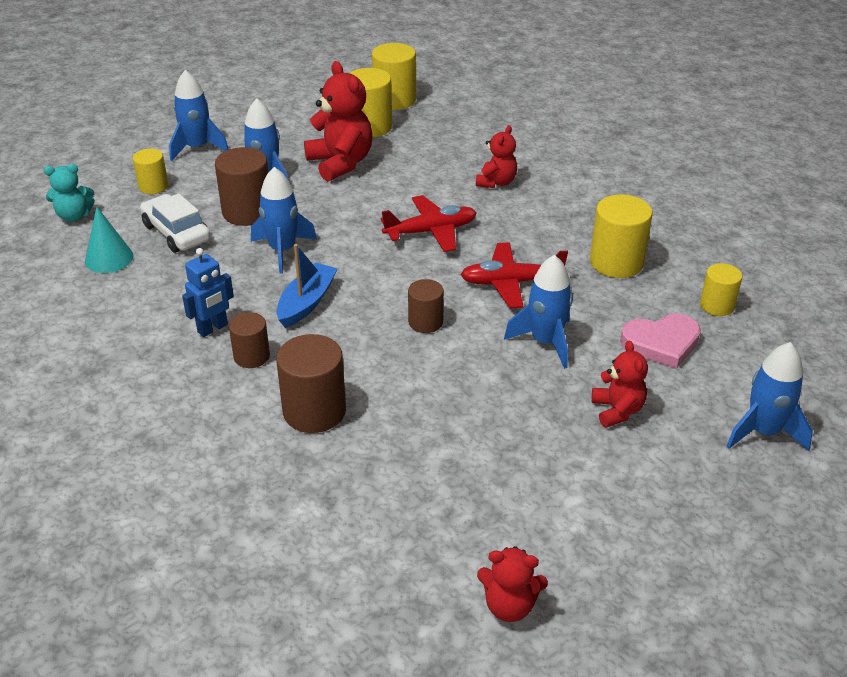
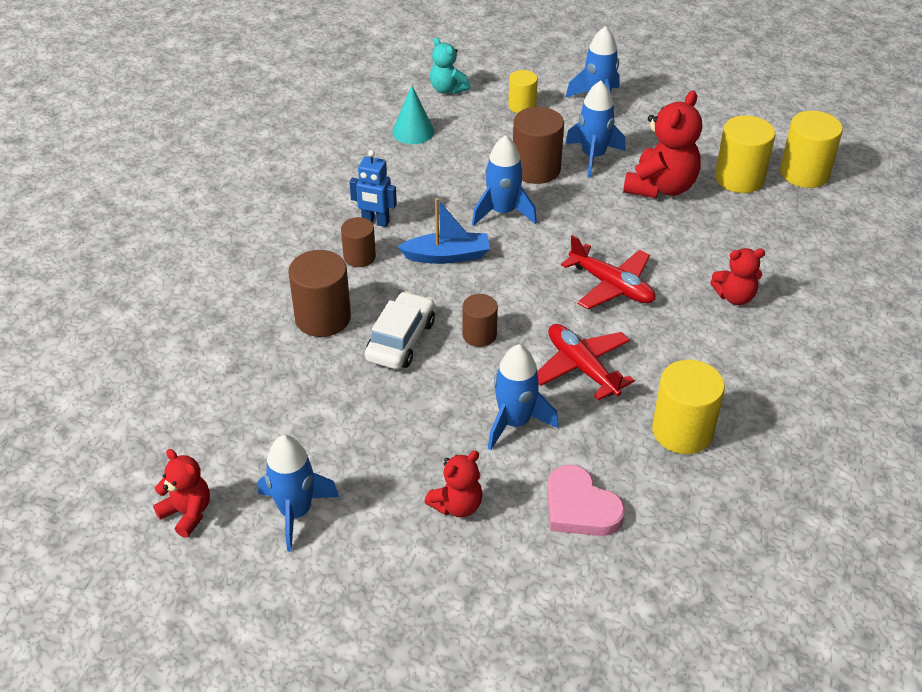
camera: 60 degrees right, 5 degrees up
white car [140,193,211,253] -> white car moved to [365,291,435,369]
red teddy bear [477,546,548,622] -> red teddy bear turned 150 degrees clockwise [153,449,210,538]
yellow cylinder [700,263,742,316] -> none
blue rocket [726,342,813,451] -> blue rocket moved to [258,435,339,551]

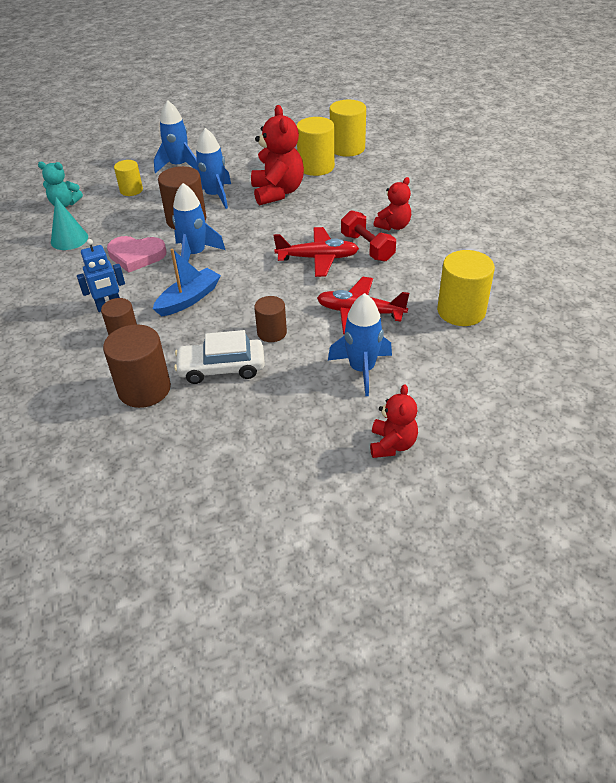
camera: 40 degrees left, 0 degrees up
red teddy bear [153,449,210,538] -> none
blue rocket [258,435,339,551] -> none
white car [365,291,435,369] -> white car turned 75 degrees counterclockwise [174,330,265,384]
pink heart [547,465,625,536] -> pink heart moved to [107,236,167,273]
none -> red dumbbell [341,210,396,262]

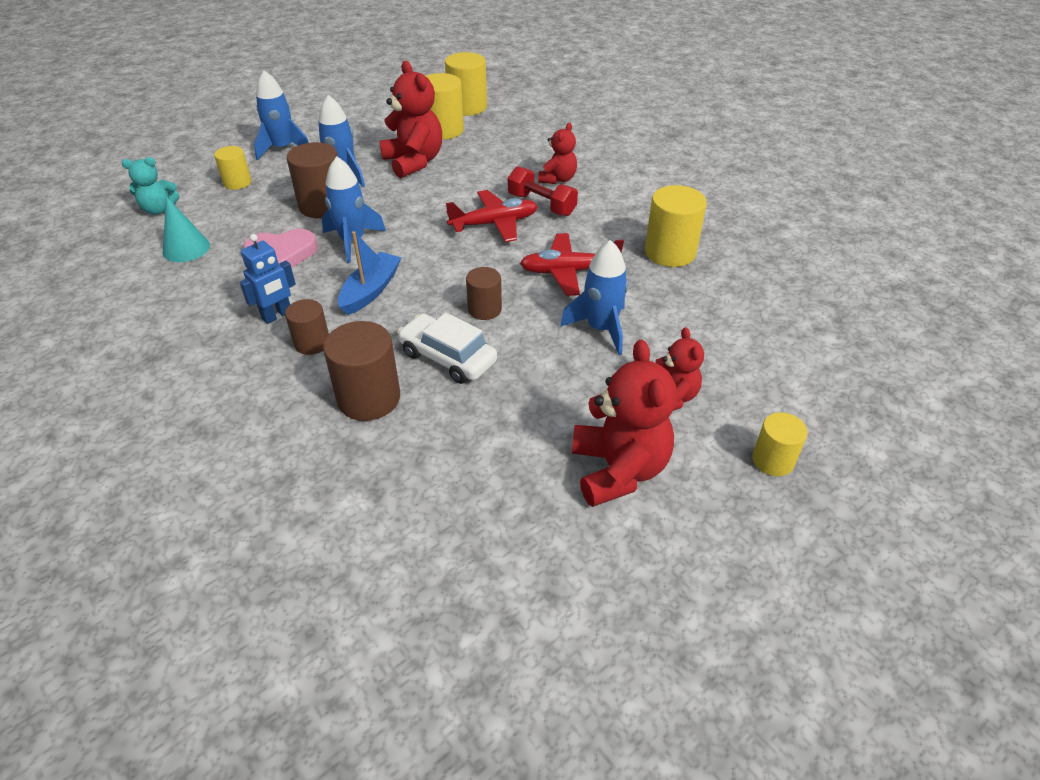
camera: 20 degrees left, 0 degrees up
white car [174,330,265,384] -> white car turned 60 degrees clockwise [397,313,497,384]
none -> red teddy bear [572,340,677,507]
none -> yellow cylinder [752,412,808,476]

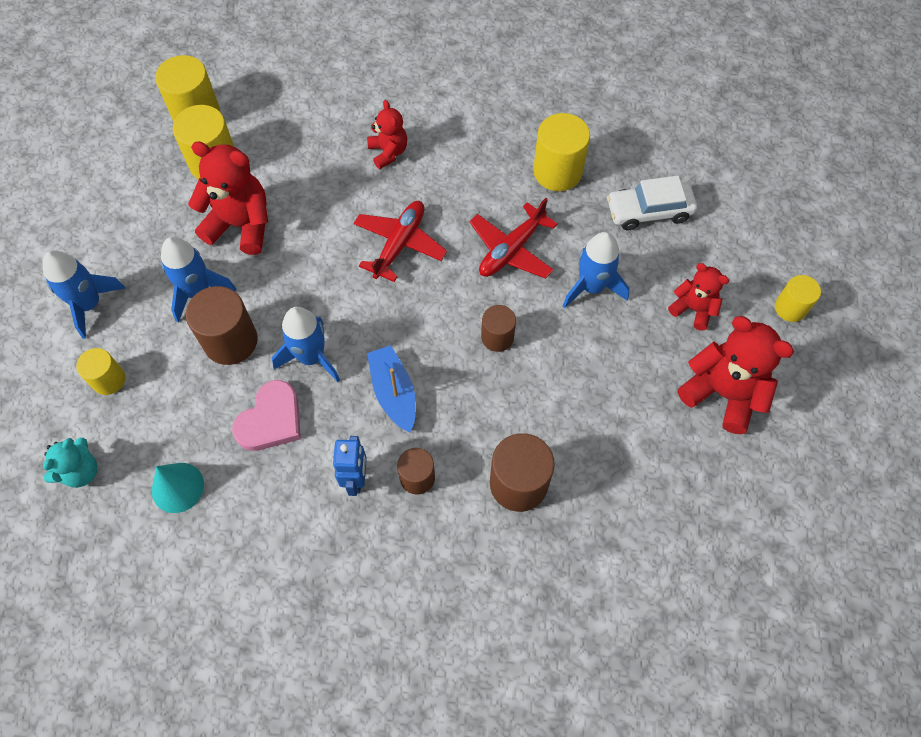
camera: 45 degrees left, 20 degrees up
white car [397,313,497,384] -> white car moved to [607,176,697,230]
red dumbbell [508,166,578,216] -> none

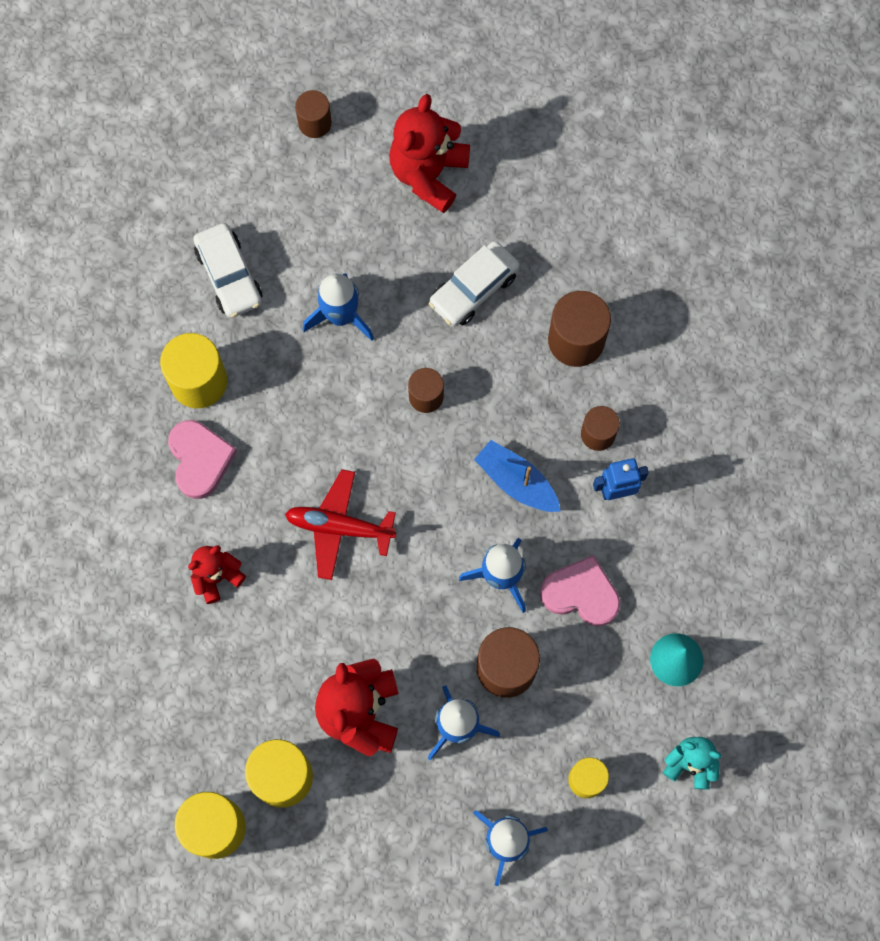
camera: 105 degrees left, 10 degrees up
blue boat [367,345,416,433] -> blue boat turned 75 degrees clockwise [474,440,561,512]
red plane [469,198,558,279] -> none
red teddy bear [668,263,729,331] -> none
yellow cylinder [775,275,821,322] -> brown cylinder [295,90,332,138]
none -> pink heart [168,420,237,499]
none -> white car [429,241,520,327]

